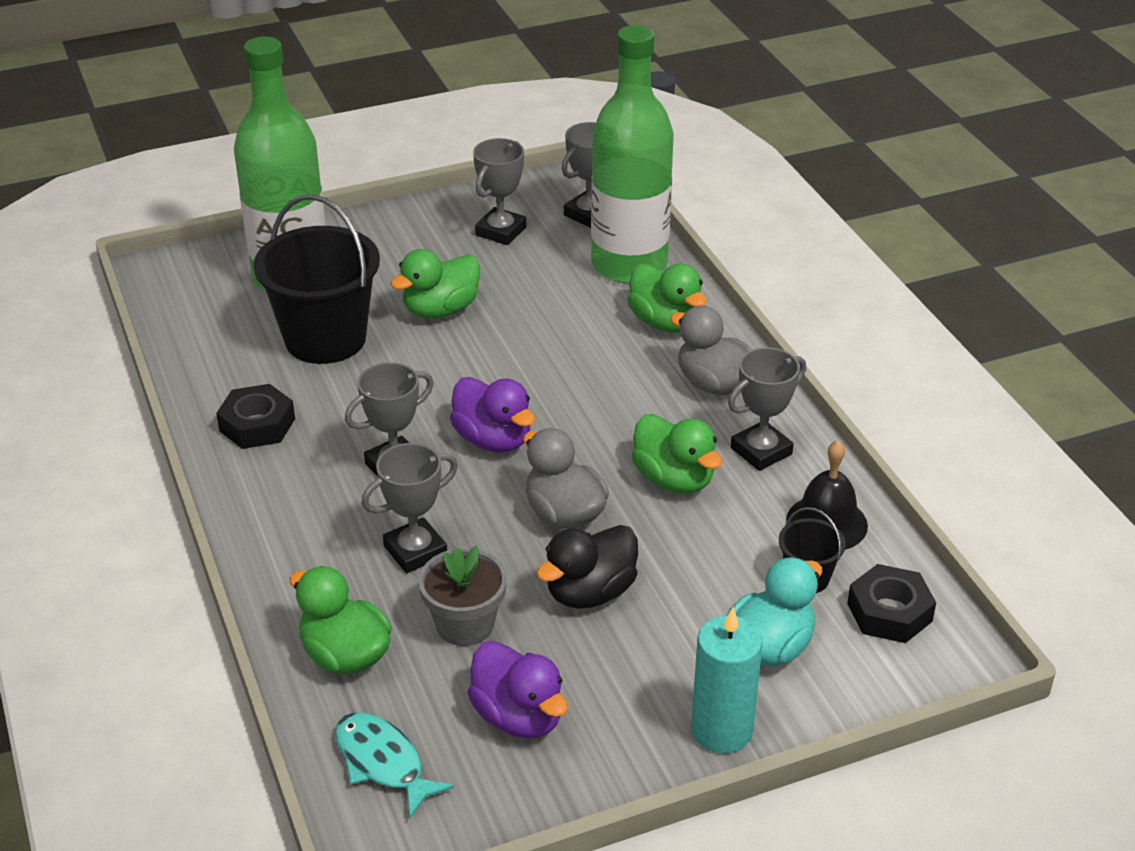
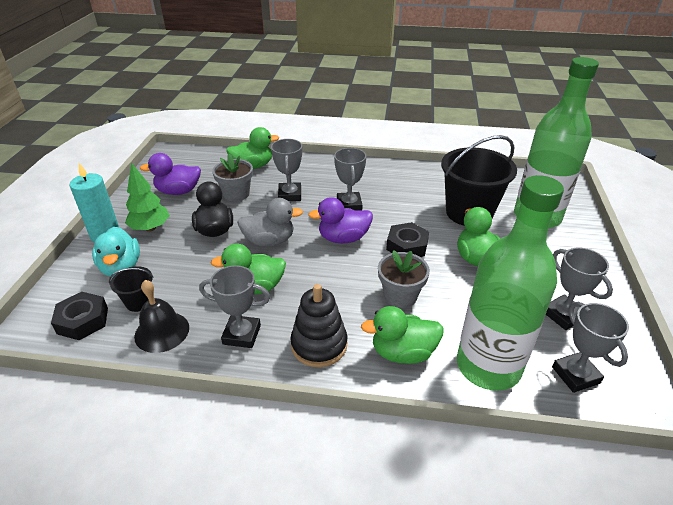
camera: 120 degrees right, 0 degrees up
black nut [216,384,295,449] -> black nut moved to [386,222,429,257]
turquoise fish [335,712,454,818] -> none
grey duck [670,305,752,395] -> black stacking toy [290,284,347,367]
grey trophy [728,347,806,471] -> grey trophy turned 75 degrees counterclockwise [199,265,270,348]
none -> green tree [125,163,170,232]
none -> grey flower pot [378,250,430,308]

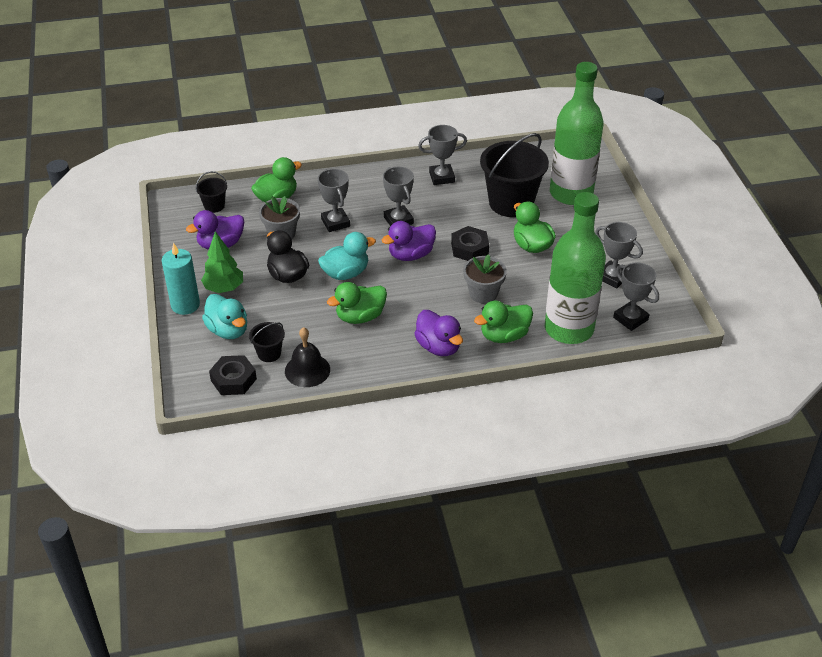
camera: 20 degrees left, 5 degrees up
grey trophy [199,265,270,348] -> grey trophy moved to [418,125,467,185]
grey duck [237,198,303,246] -> turquoise duck [318,232,376,280]
black stacking toy [290,284,347,367] -> purple duck [414,310,463,356]
none -> black bucket [196,171,227,213]

